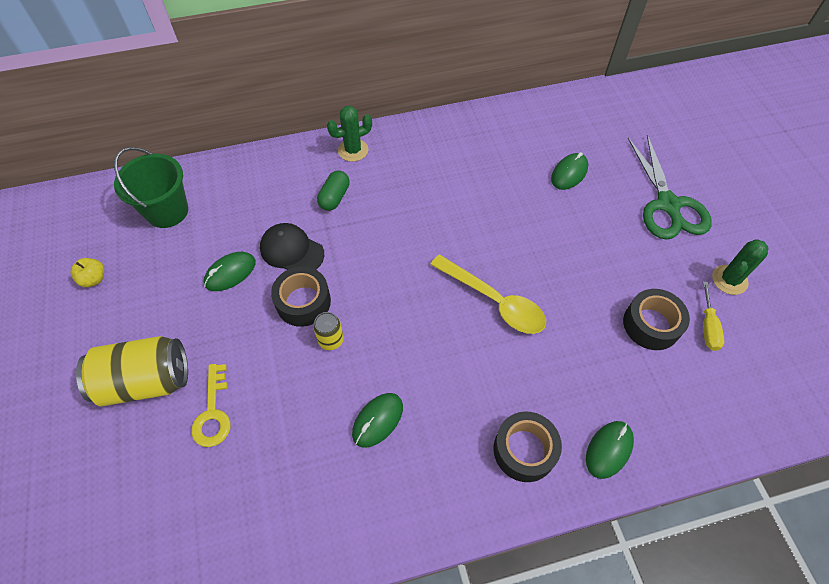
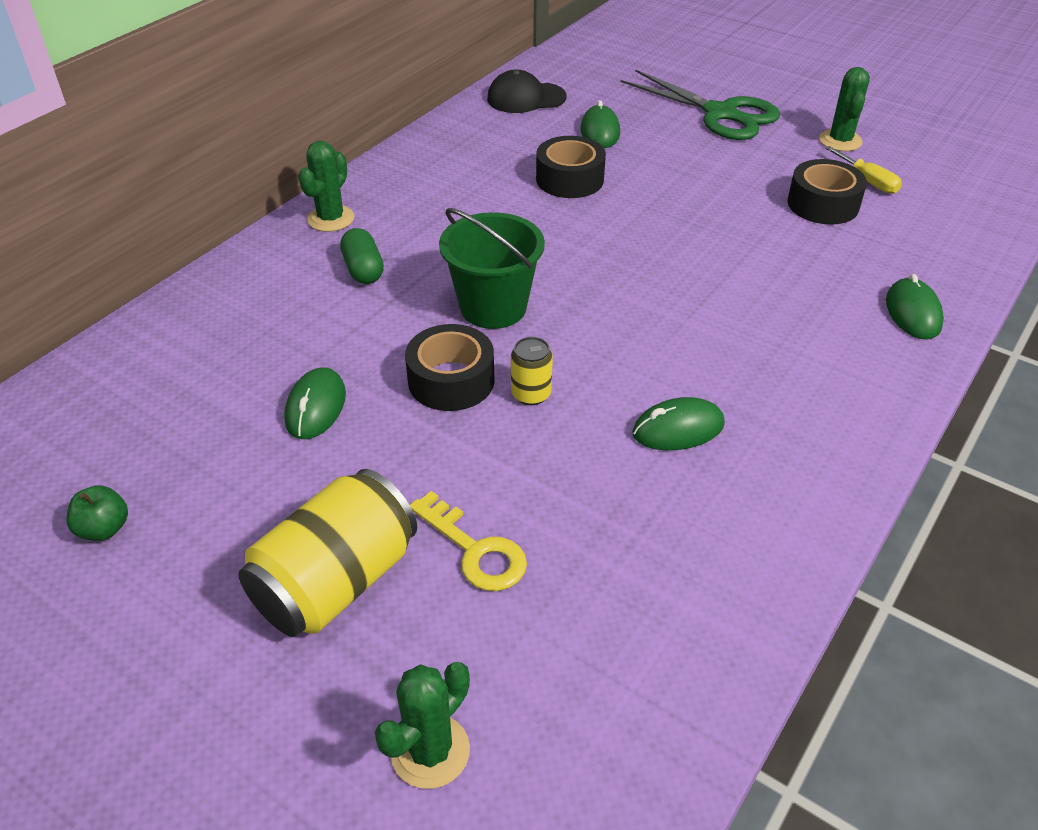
camera: 40 degrees left, 15 degrees down
yellow apple [71,258,104,287] -> green apple [66,485,128,541]
green bucket [114,147,188,228] -> green bucket moved to [439,208,545,329]
black cap [260,223,324,270] -> black cap moved to [487,70,567,113]
green mouse [352,393,403,448] -> green mouse turned 75 degrees clockwise [632,397,725,450]
yellow spoon [430,255,546,334] -> none
black tape [494,412,562,482] -> black tape moved to [536,136,606,198]
none -> green cactus [375,662,470,789]

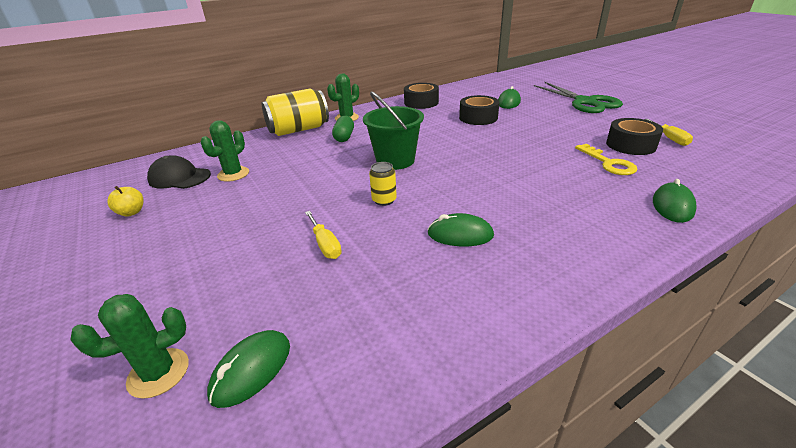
camera: 25 degrees right, 10 degrees down
green apple [66,485,128,541] -> yellow apple [107,186,143,217]
yellow can [238,469,417,637] -> yellow can moved to [262,89,329,136]
green mouse [284,367,346,439] -> green mouse moved to [207,330,290,408]
black tape [405,324,494,411] -> black tape moved to [404,83,439,109]
yellow key [410,491,527,591] -> yellow key moved to [575,144,637,175]
black cap [487,70,567,113] -> black cap moved to [147,155,211,189]
green cactus [819,67,870,151] -> green cactus moved to [201,120,249,182]
none -> yellow screwdriver [305,211,342,259]

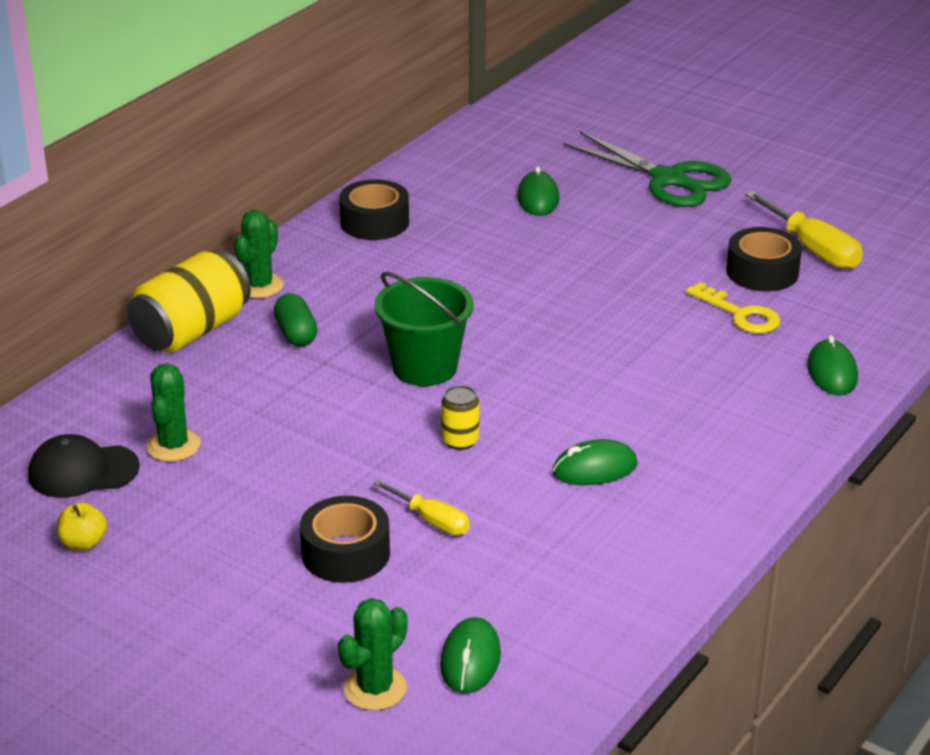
camera: 25 degrees left, 0 degrees up
black tape [459,95,499,125] -> black tape moved to [300,496,390,583]
yellow screwdriver [644,119,693,146] -> yellow screwdriver [745,191,863,269], size x1.65

